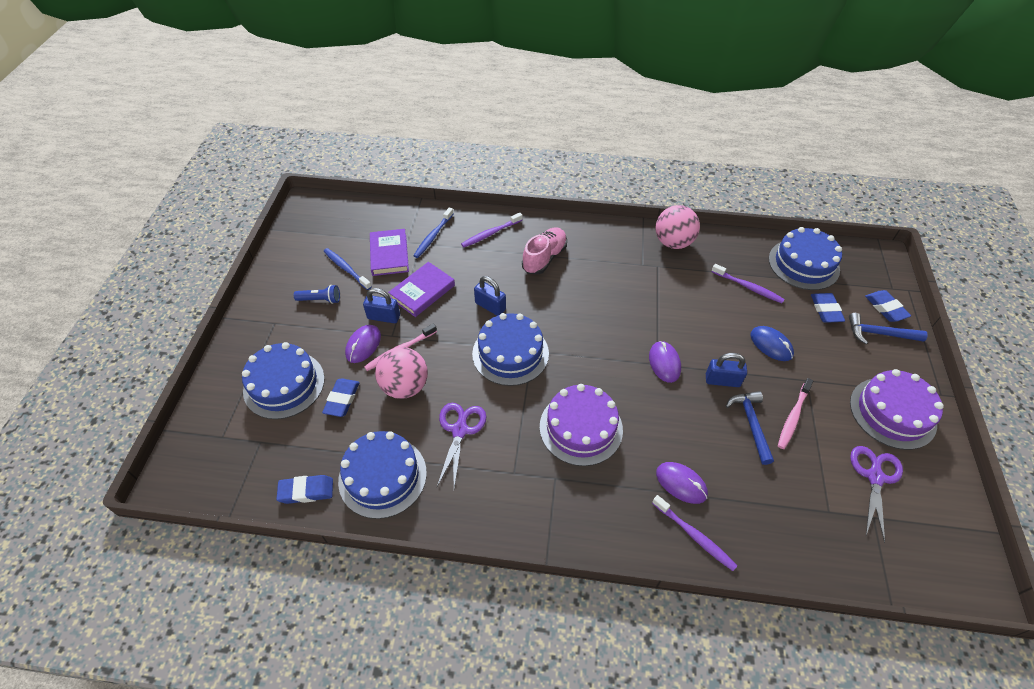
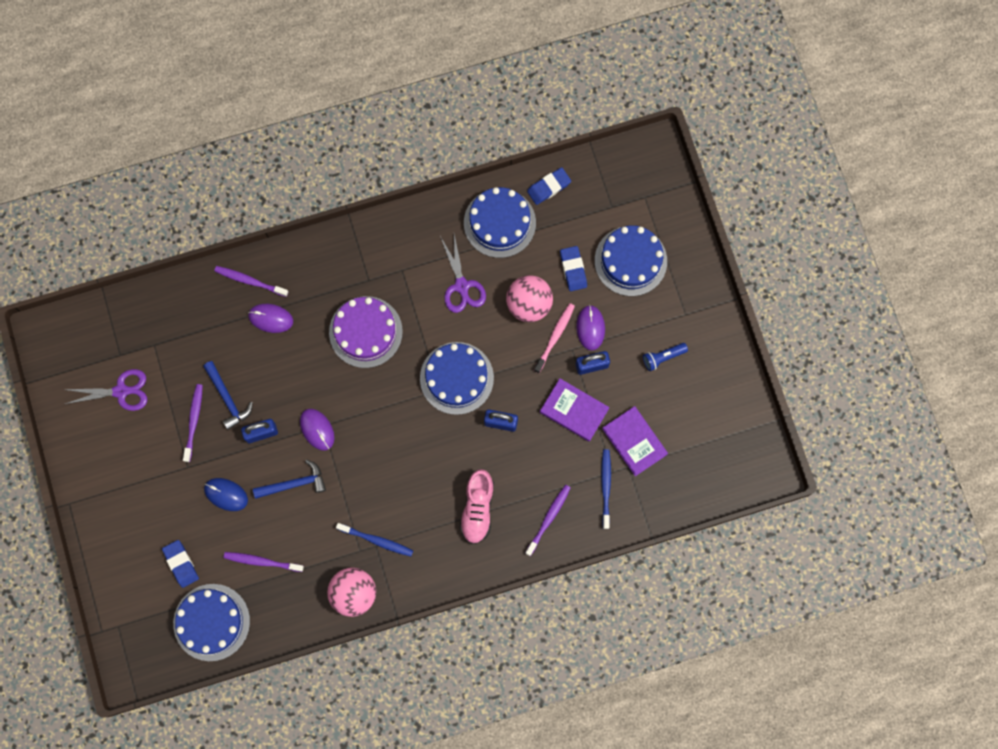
camera: 155 degrees right, 25 degrees up
blue toothbrush [324,248,372,290] -> blue toothbrush moved to [336,523,413,557]
purple book [388,262,455,317] -> purple book turned 75 degrees counterclockwise [540,378,610,442]
pink toothbrush [778,378,813,449] -> purple toothbrush [183,384,203,462]
blue hammer [849,313,928,344] -> blue hammer moved to [253,459,326,499]
purple cake [850,369,944,450] -> none
purple scissors [850,446,903,543] -> purple scissors turned 90 degrees counterclockwise [63,369,147,411]
blue eraser [865,290,911,322] -> none

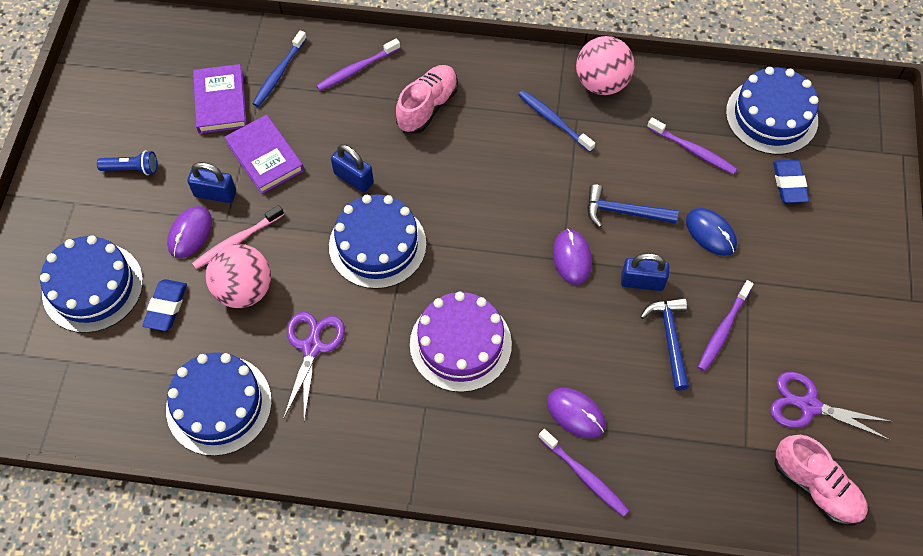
camera: 155 degrees left, 15 degrees down
blue eraser [527,167,571,205] -> none
none -> pink shoe [775,435,868,526]

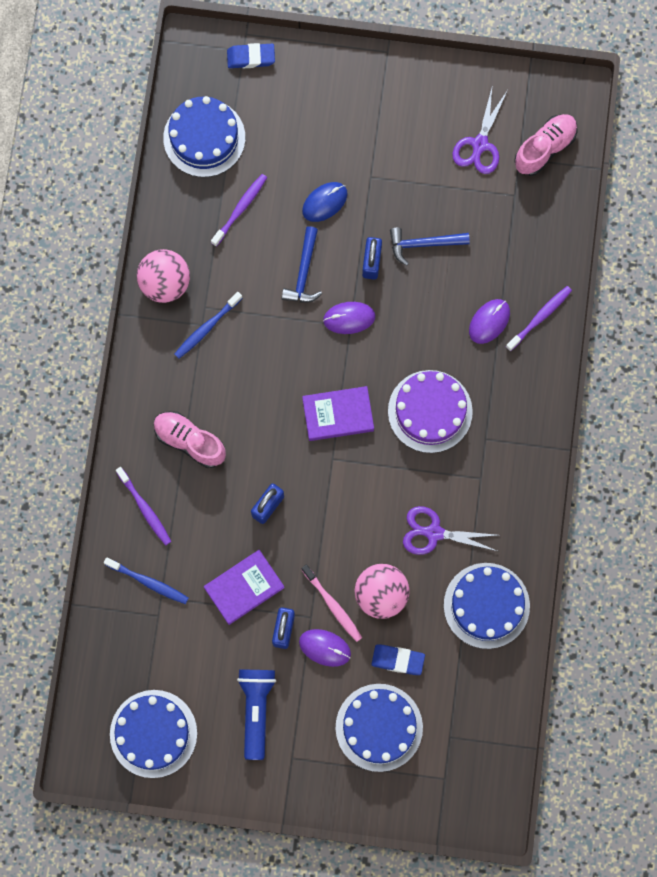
camera: 90 degrees left, 15 degrees up
blue flashlight [97,150,157,175] -> blue flashlight [237,670,276,760], size x1.71
purple book [193,64,247,134] -> purple book moved to [302,386,374,441]
blue cake [329,194,426,289] -> blue cake moved to [110,690,197,778]
purple toothbrush [698,280,753,371] -> none
blue eraser [773,160,809,203] -> blue eraser moved to [227,43,275,68]

